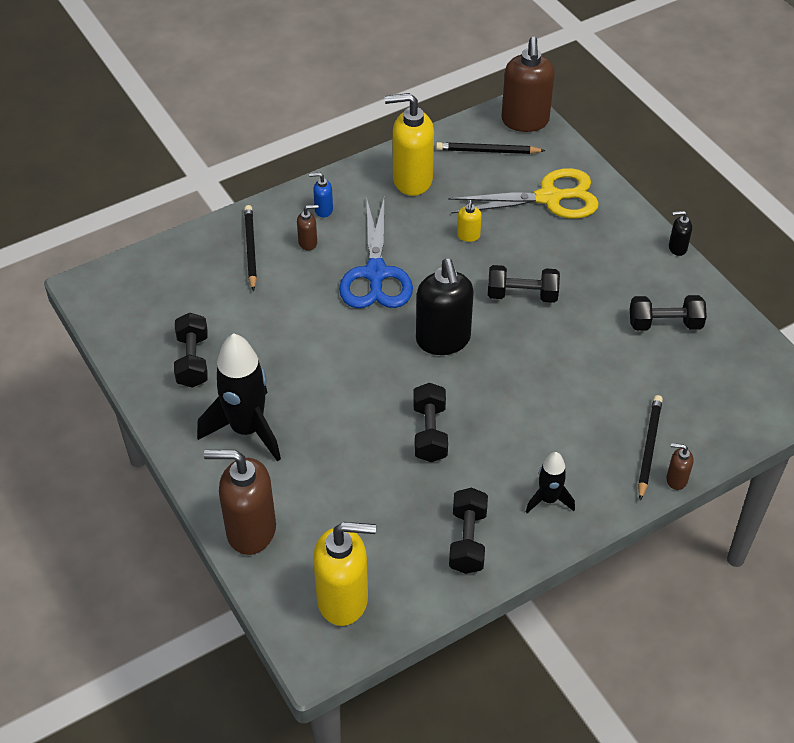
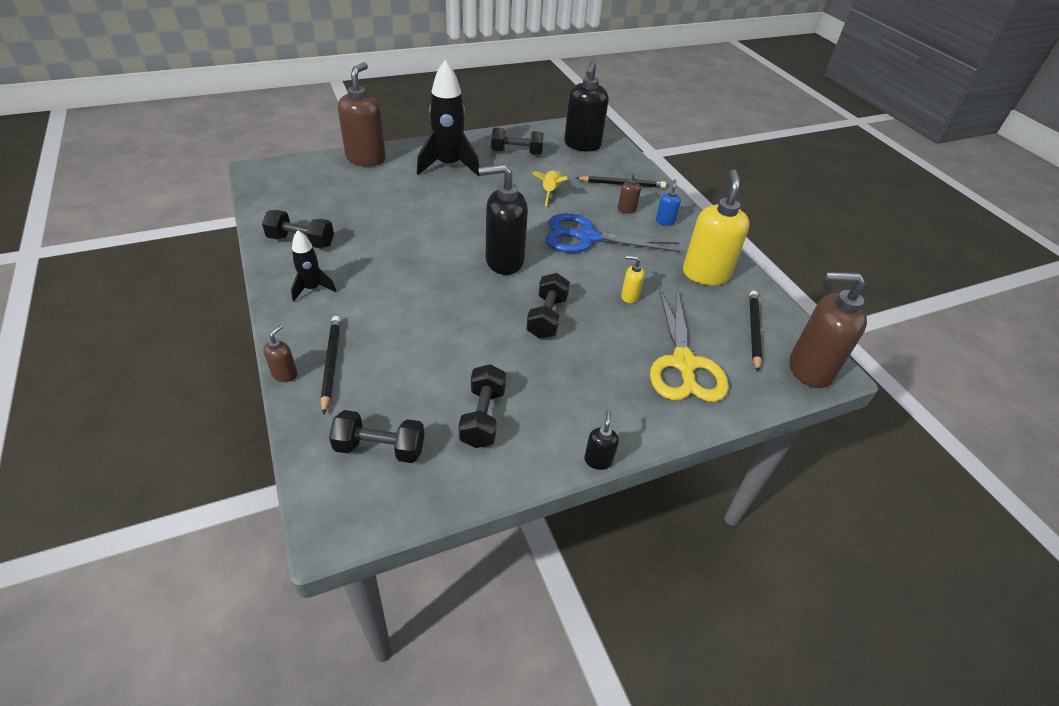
camera: 95 degrees right, 5 degrees down
yellow soap dispenser [313,522,376,626] -> none
black dumbbell [413,383,448,462] -> black dumbbell moved to [329,410,424,463]
black pencil [638,395,663,501] -> black pencil turned 120 degrees counterclockwise [321,316,341,415]
none -> yellow rocket [532,169,568,206]
none -> black soap dispenser [564,61,609,151]

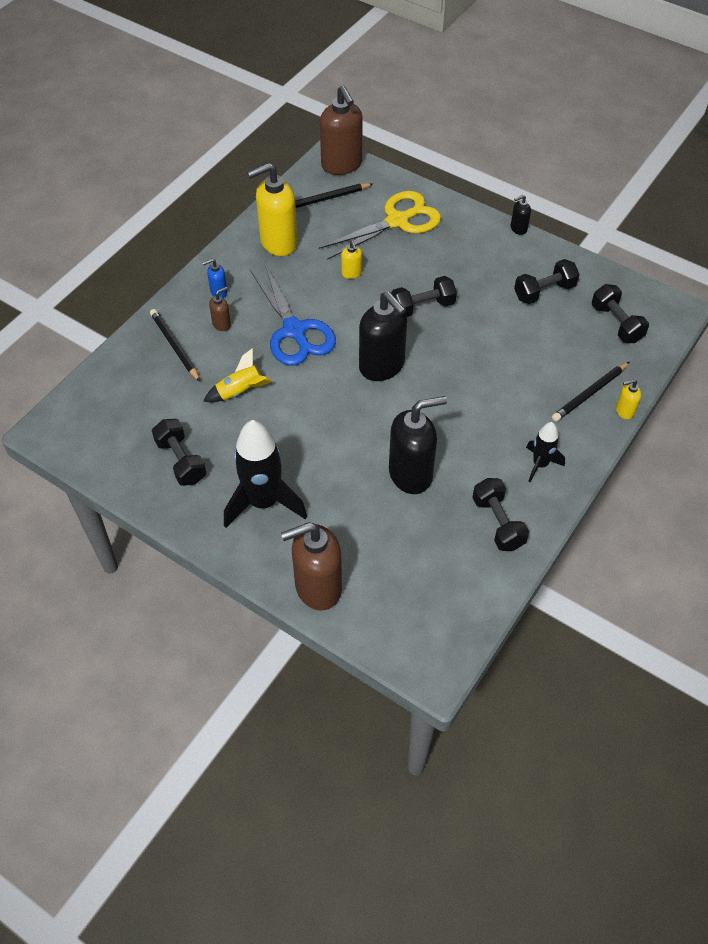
camera: 120 degrees left, 10 degrees up
brown soap dispenser [263,324,297,382] -> yellow soap dispenser [616,379,641,419]
black soap dispenser [564,61,609,151] -> black soap dispenser moved to [389,396,447,494]

